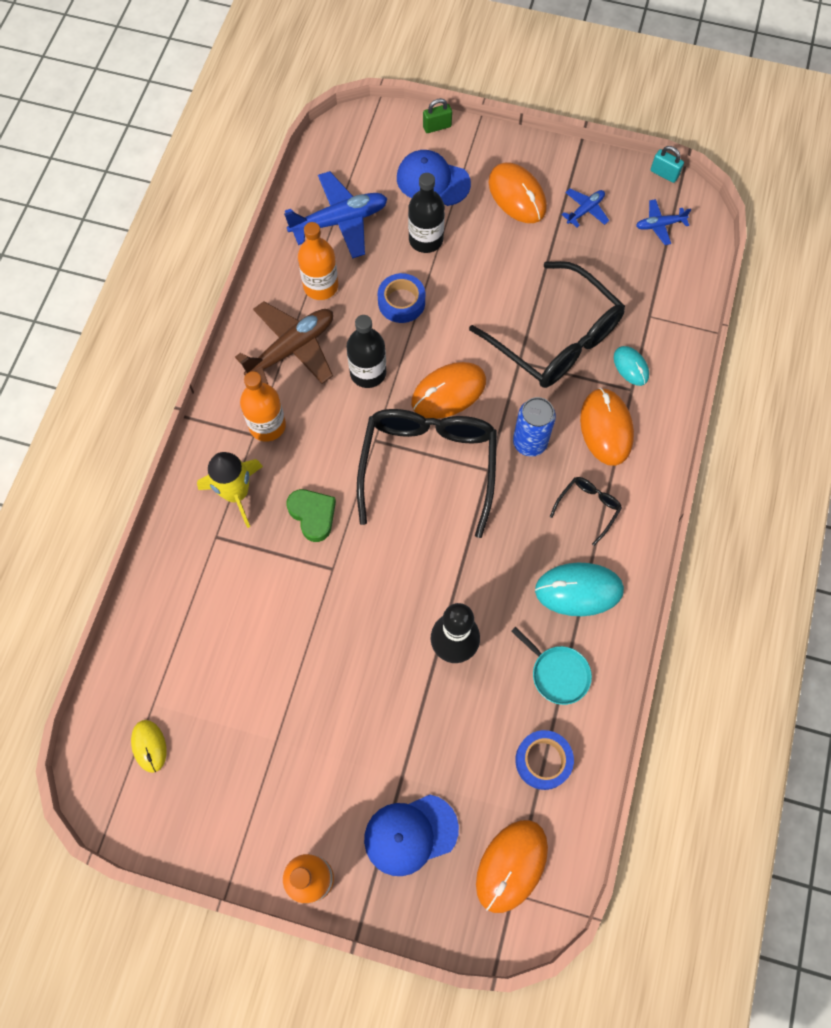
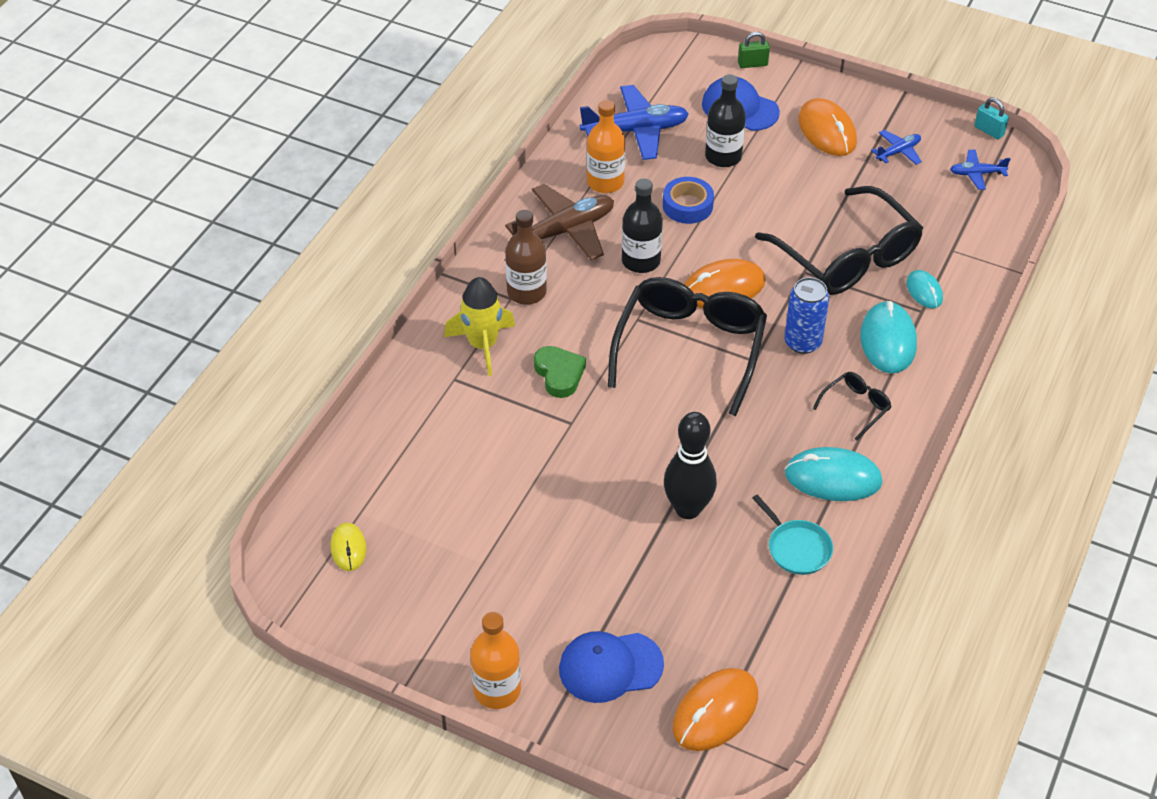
camera: 10 degrees right, 20 degrees down
orange bottle [240,371,286,442] -> brown bottle [505,210,547,305]
blue tape [515,730,574,790] -> none
orange mouse [580,388,634,466] -> turquoise mouse [860,301,917,374]

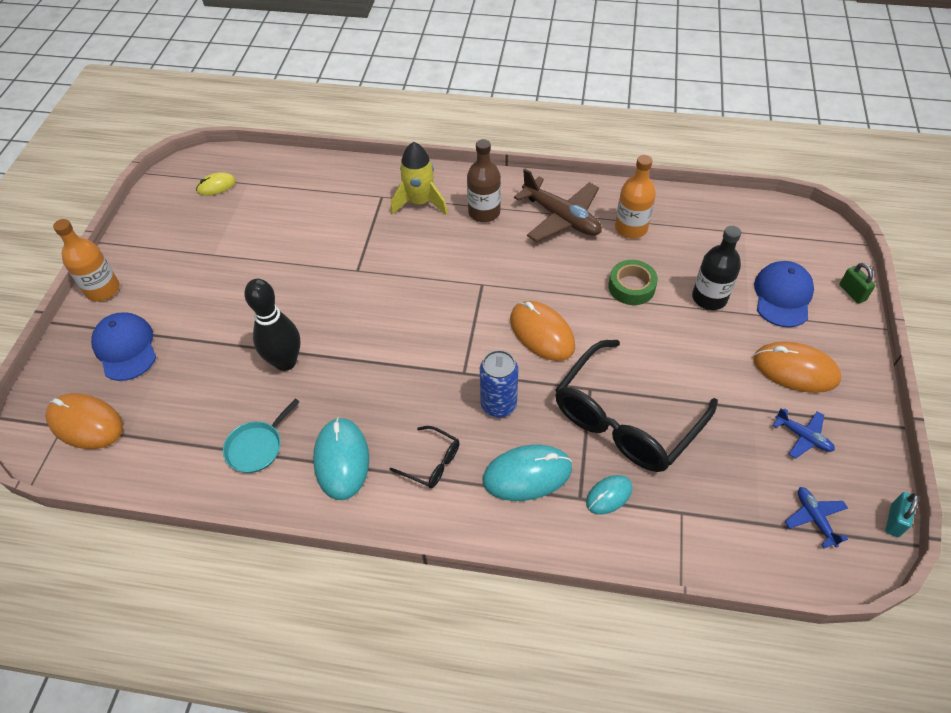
camera: 75 degrees right, 5 degrees up
green heart [534,346,586,398] -> none
blue plane [580,85,689,160] -> none
black glasses [608,277,767,416] -> none
black bottle [622,179,663,273] -> none
blue tape [663,177,714,224] -> green tape [609,260,658,305]
orange mouse [798,98,857,156] -> orange mouse turned 60 degrees clockwise [753,341,841,393]

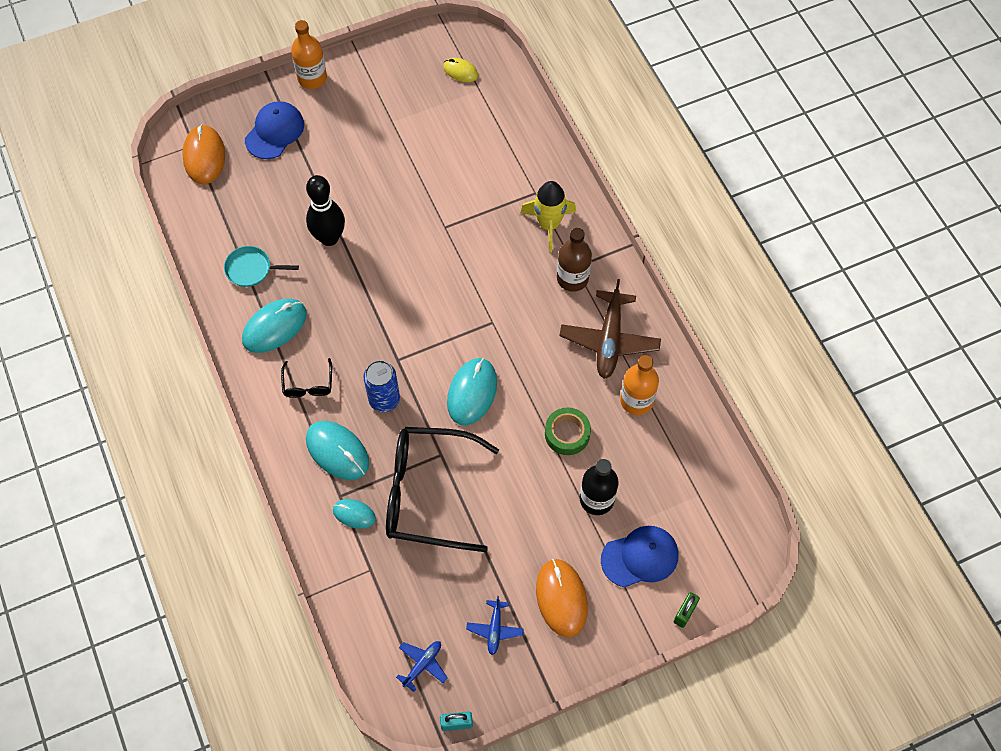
camera: 55 degrees right, 10 degrees up
orange mouse [510,301,575,361] -> turquoise mouse [447,358,497,426]

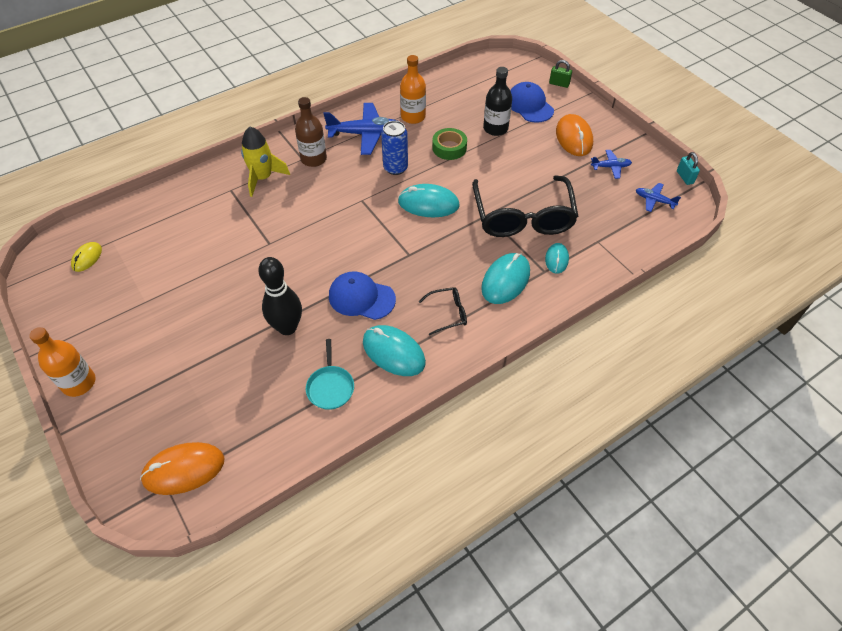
camera: 100 degrees left, 10 degrees down
blue cap [245,101,304,159] -> blue cap moved to [329,271,396,320]
blue can [363,360,400,412] -> blue can moved to [381,121,408,175]
orange mouse [536,559,588,637] -> orange mouse turned 75 degrees counterclockwise [556,114,593,156]
brown plane [559,279,661,379] -> blue plane [323,103,397,155]

